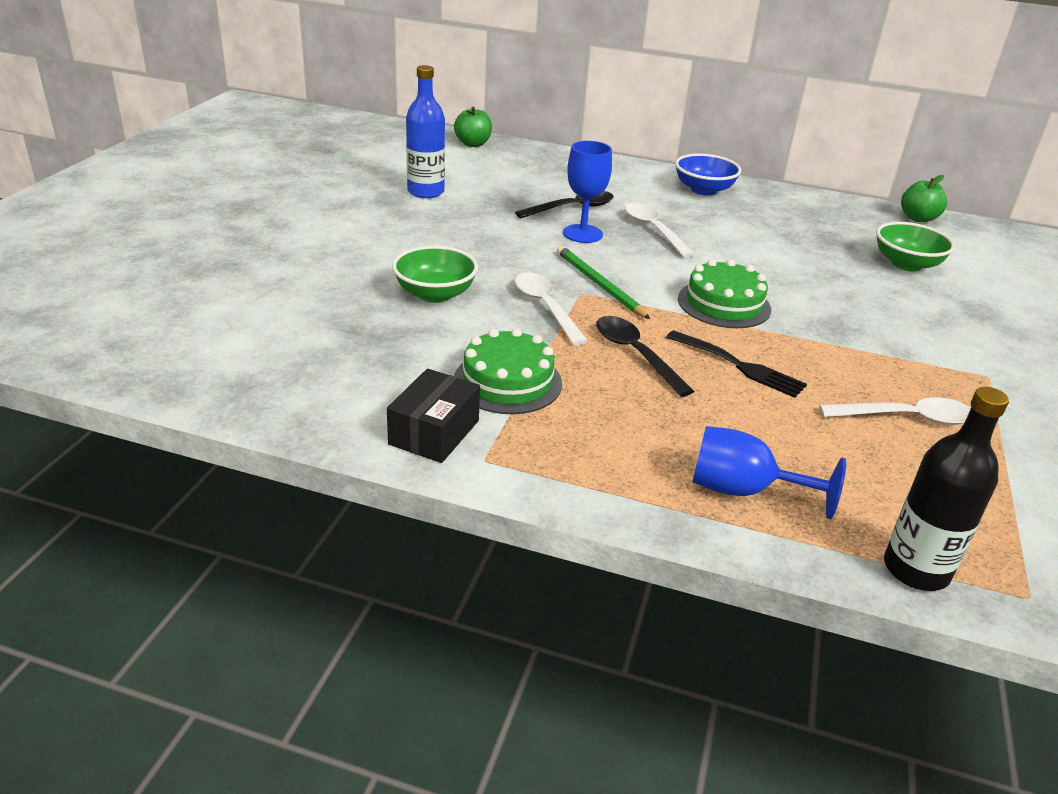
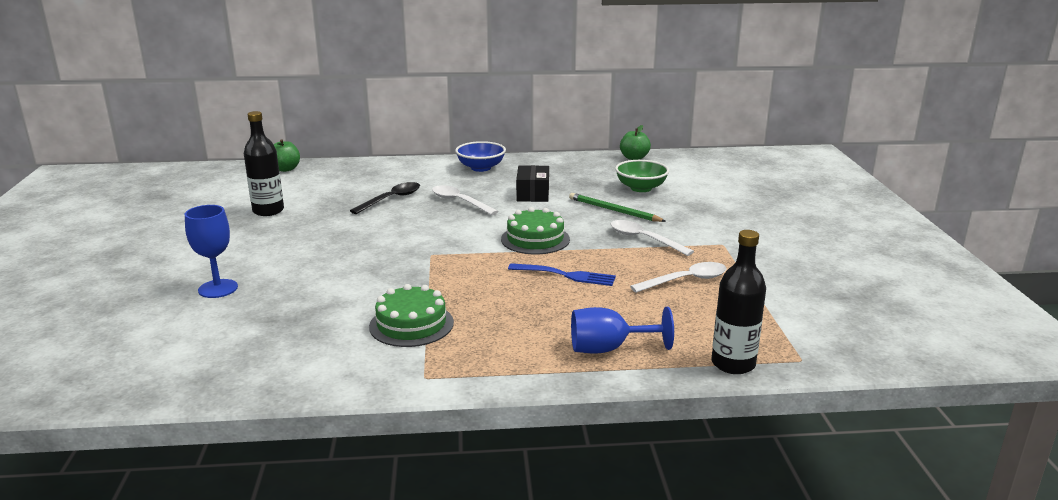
camera: 20 degrees left, 10 degrees down
black box [387,369,480,463] -> black box moved to [516,165,549,202]
green bowl [392,245,478,303] -> none
blue bottle [406,65,445,198] -> black bottle [244,111,284,216]
white spoon [515,272,588,345] -> white spoon moved to [610,220,694,256]
green pencil [557,246,650,319] -> green pencil moved to [569,193,666,222]
blue goblet [563,141,612,243] -> blue goblet moved to [185,205,238,298]
black spoon [596,316,694,397] -> none
black fork [666,330,807,398] -> blue fork [508,263,616,286]

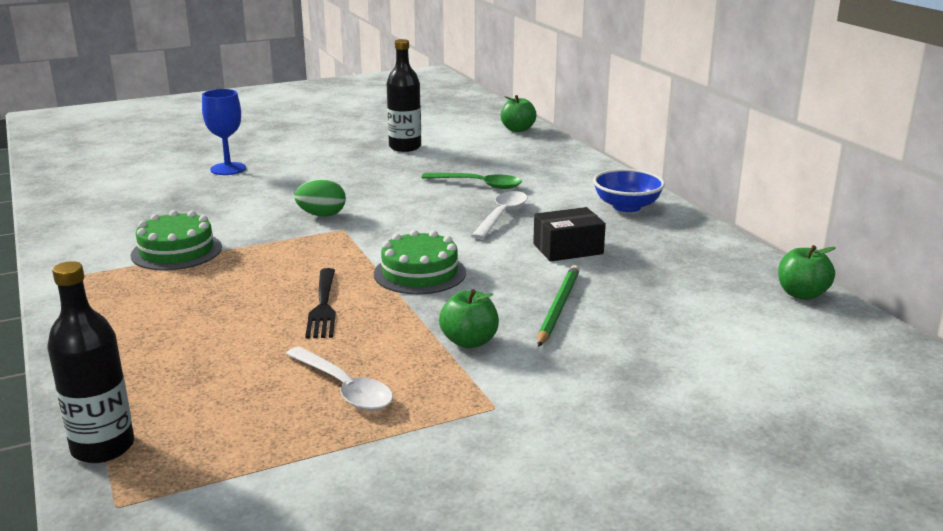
camera: 70 degrees right, 0 degrees up
black spoon [350,182,420,214] -> green spoon [422,173,522,189]
blue fork [508,263,616,286] -> black fork [305,268,336,339]
blue goblet [571,307,674,354] -> none
white spoon [610,220,694,256] -> green apple [439,289,499,348]
green bowl [615,160,669,192] -> none
none -> green egg [294,179,346,217]

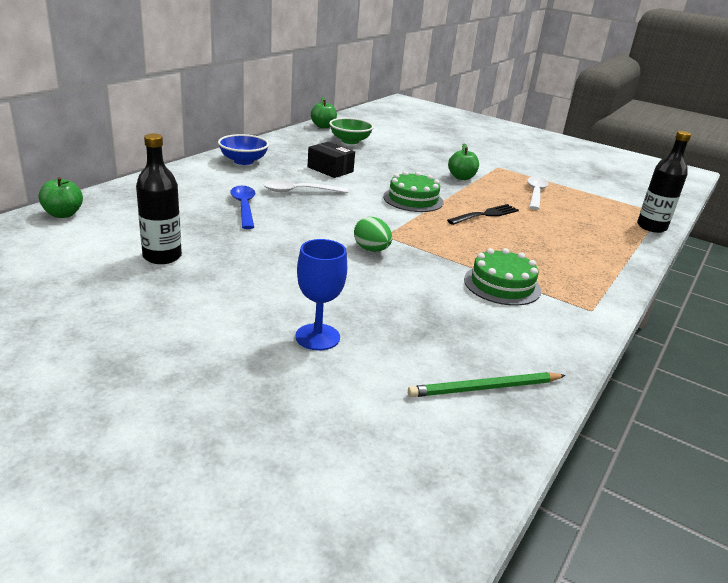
camera: 125 degrees left, 5 degrees up
green spoon [422,173,522,189] -> blue spoon [230,186,255,229]
green pencil [537,265,580,347] -> green pencil moved to [408,372,566,397]
none -> green bowl [329,118,374,144]

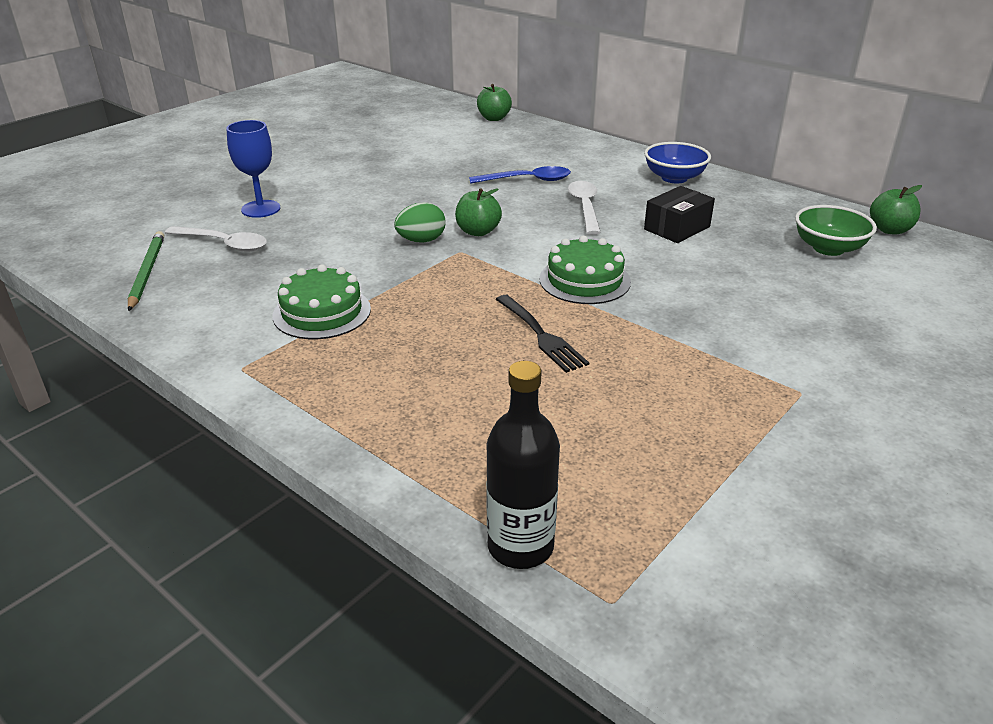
camera: 100 degrees right, 5 degrees up
black bottle [136,134,182,264] -> none
green apple [448,143,479,180] -> green apple moved to [455,188,502,236]
white spoon [527,177,549,210] -> white spoon moved to [165,226,267,252]

